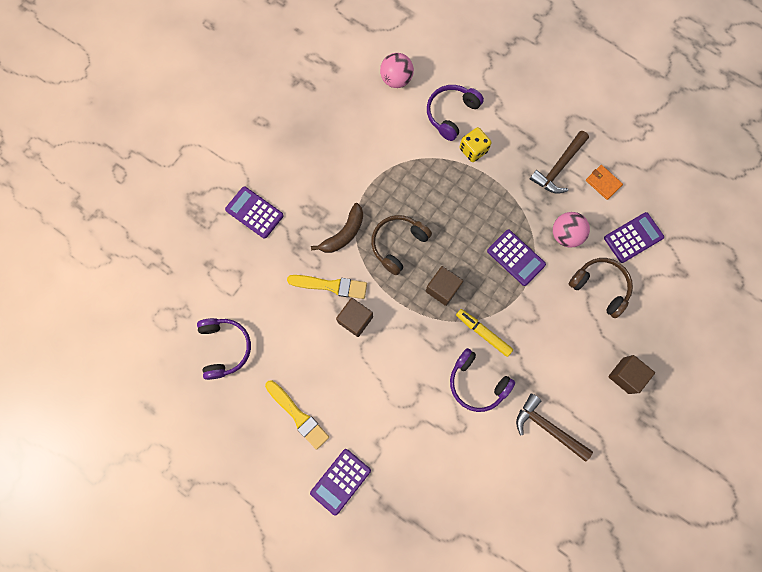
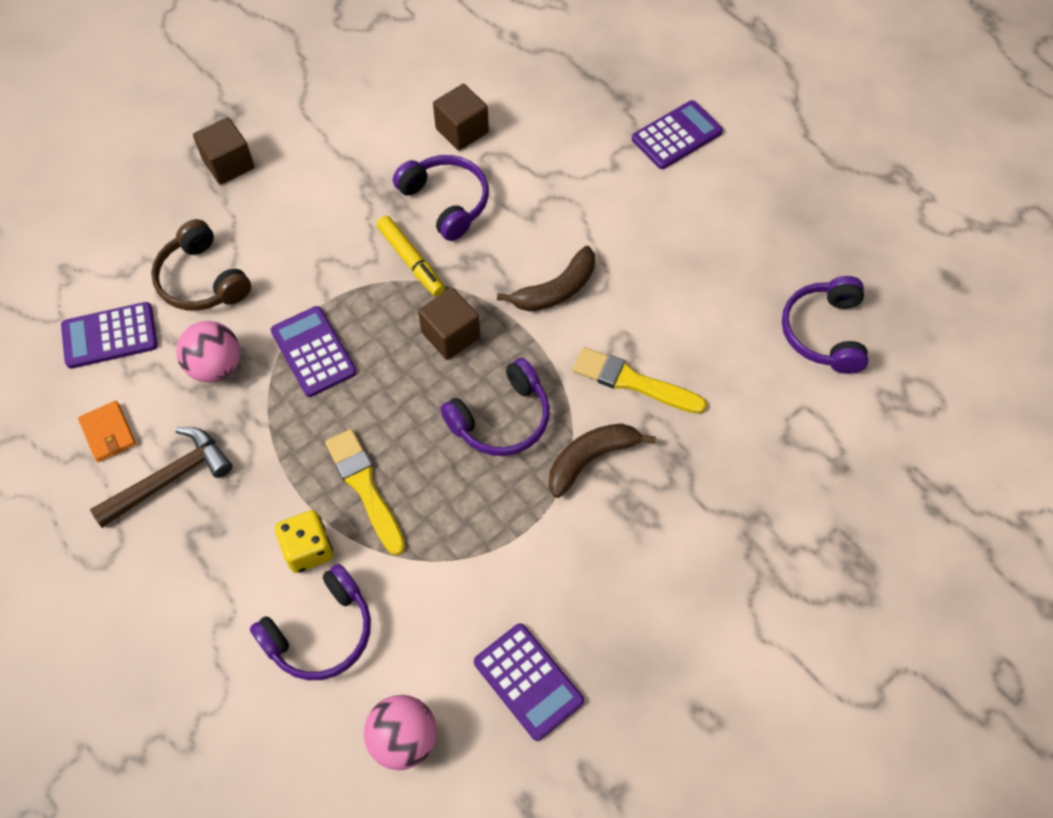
camera: 165 degrees left, 15 degrees down
purple calculator [225,186,284,239] -> purple calculator moved to [474,623,584,741]
yellow brush [265,380,329,450] -> yellow brush moved to [325,429,406,556]
brown cube [336,298,373,337] -> brown cube moved to [433,84,489,151]
brown headphones [371,215,432,275] -> purple headphones [440,358,550,456]
brown hammer [516,394,593,462] -> none
none -> brown banana [497,246,595,311]

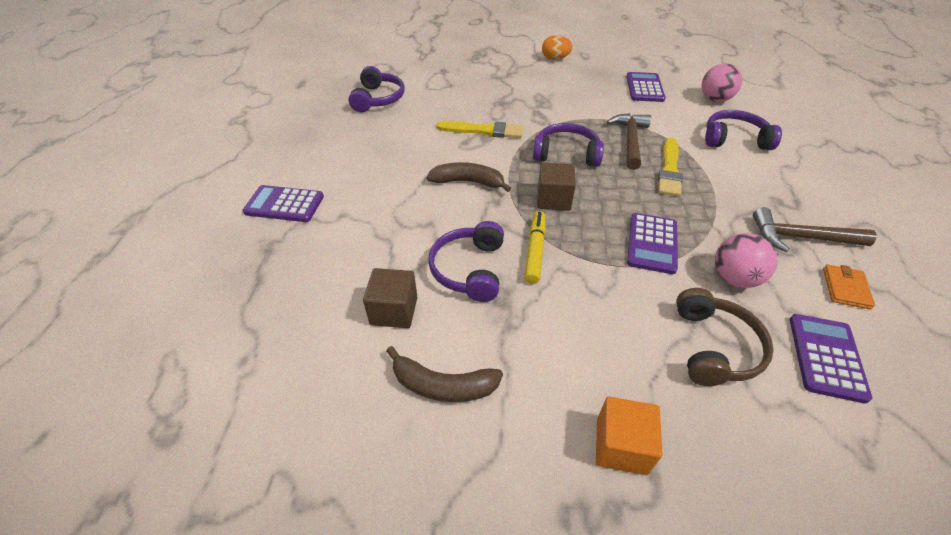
camera: 135 degrees left, 15 degrees down
purple calculator [61,302,158,369] -> purple calculator turned 105 degrees counterclockwise [790,314,872,404]
brown cube [193,117,255,185] -> orange cube [596,397,663,475]
yellow dice [275,510,333,573] -> none
brown banana [549,423,656,498] -> brown banana moved to [386,346,503,402]
yellow brush [572,347,707,414] -> yellow brush turned 60 degrees counterclockwise [436,121,523,138]
purple headphones [782,276,868,374] -> purple headphones turned 45 degrees counterclockwise [349,66,405,112]
none -> orange egg [542,35,573,60]
none -> brown hammer [607,113,651,170]

